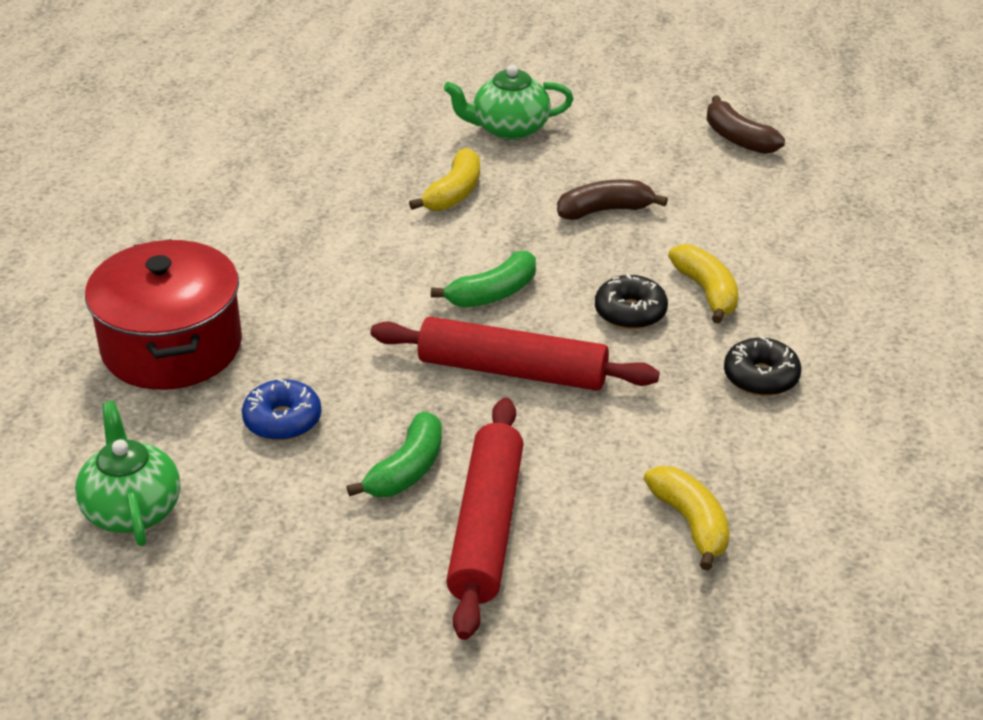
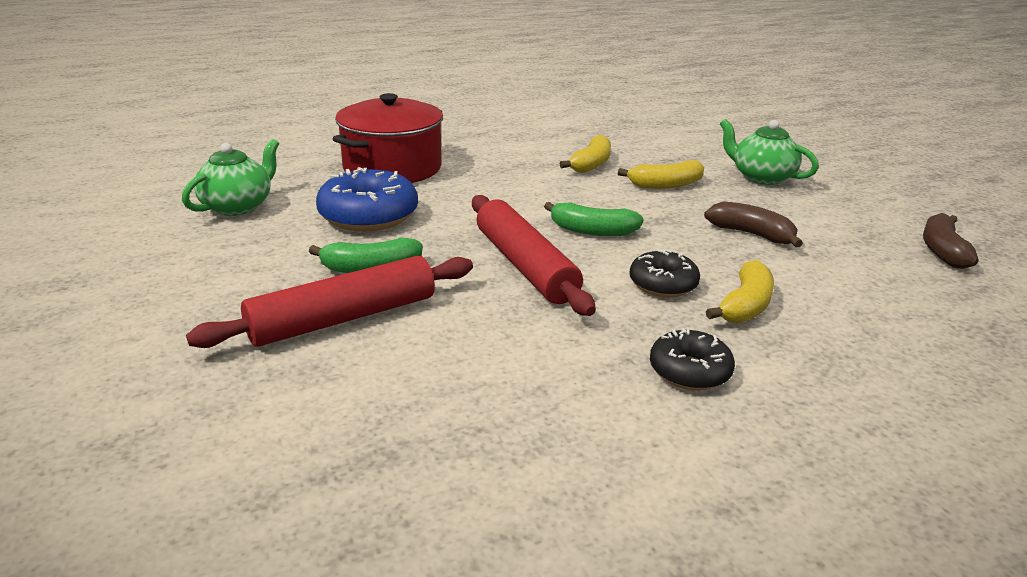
camera: 50 degrees right, 10 degrees down
blue donut [242,378,321,441] -> blue donut [316,167,418,231], size x1.67
yellow banana [644,466,730,571] -> yellow banana moved to [559,135,611,173]

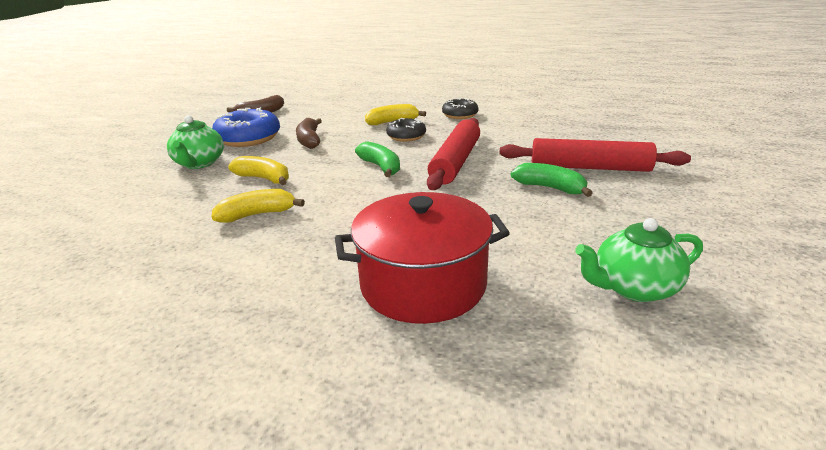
camera: 135 degrees left, 0 degrees up
blue donut [316,167,418,231] -> blue donut moved to [212,107,280,147]

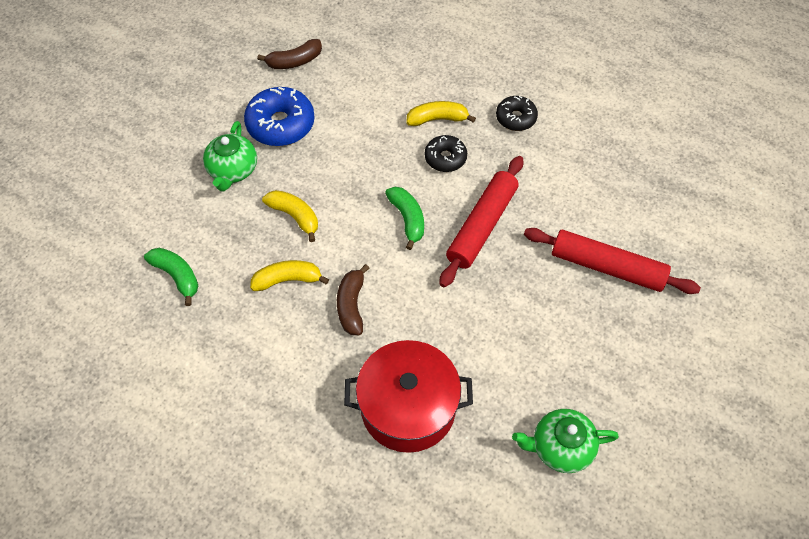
camera: 10 degrees right, 30 degrees up
brown banana [296,118,322,149] -> brown banana moved to [337,264,369,335]
green banana [511,163,593,197] -> green banana moved to [144,248,198,306]

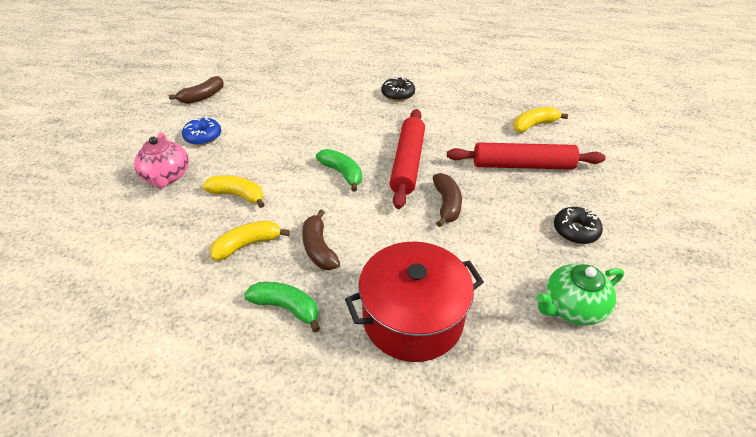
camera: 20 degrees left, 15 degrees down
green banana [144,248,198,306] -> green banana moved to [244,282,320,332]
green teapot [203,121,257,192] -> pink teapot [134,132,189,189]
blue donut [244,87,315,146] -> blue donut [182,117,221,145], size x0.60
yellow banana [406,101,476,126] -> yellow banana moved to [514,107,568,133]
black donut [425,135,467,172] -> black donut moved to [554,207,603,244]
none -> brown banana [433,173,462,227]

